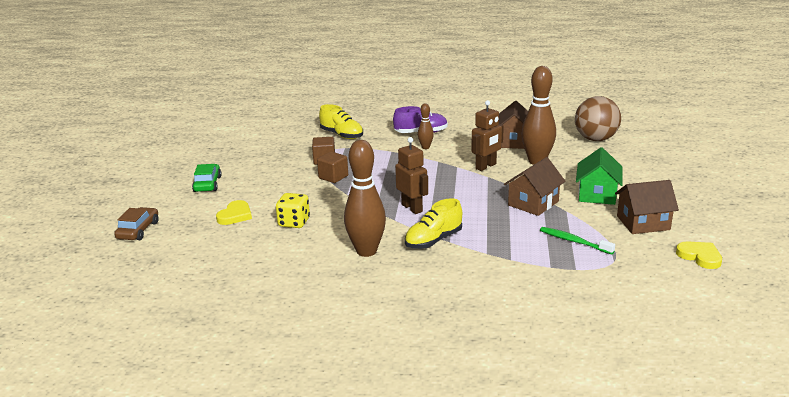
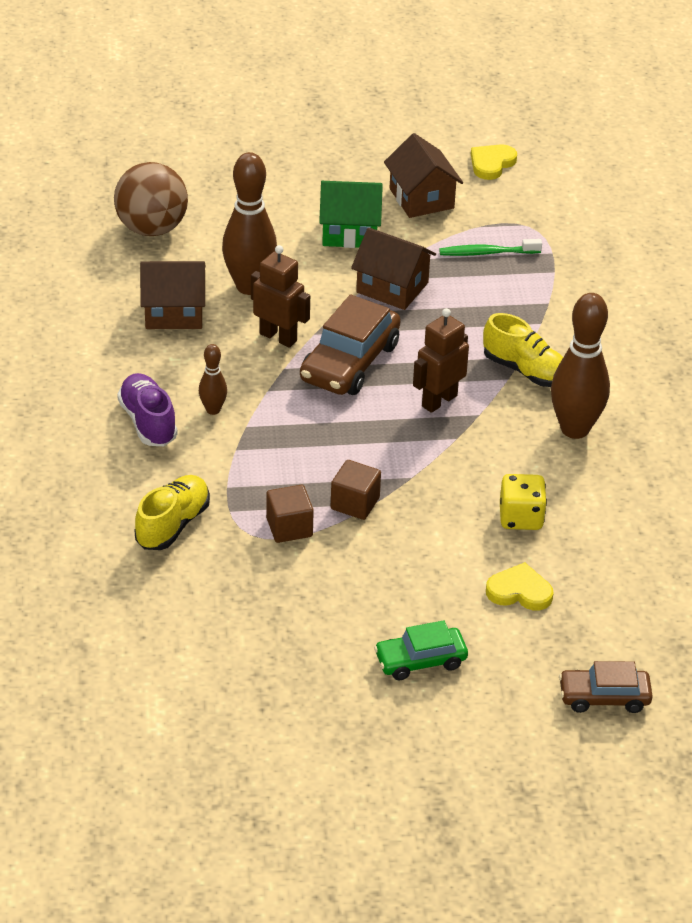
camera: 105 degrees left, 15 degrees up
green toothbrush [540,227,615,254] -> green toothbrush turned 60 degrees clockwise [439,239,542,256]
none -> brown car [300,295,400,395]

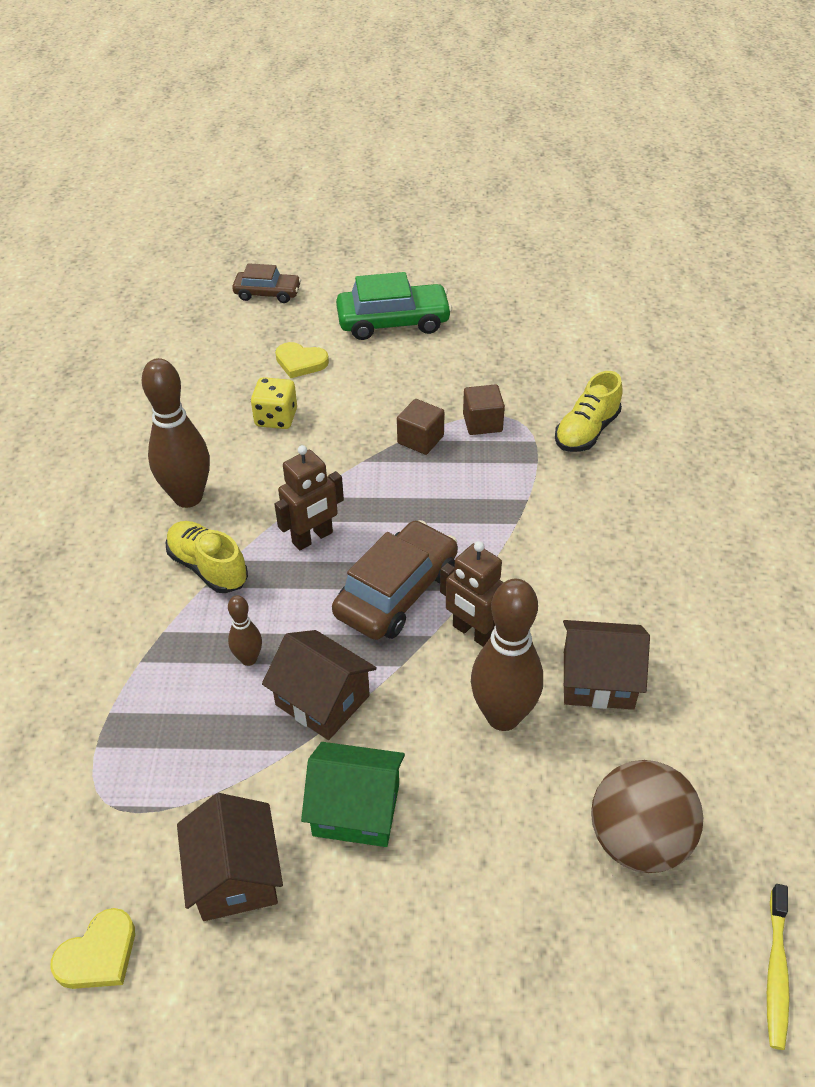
camera: 170 degrees left, 5 degrees up
purple shoe [117,373,178,446] -> none
brown bowling pin [199,344,227,415] -> brown bowling pin moved to [228,595,262,666]
green car [374,620,468,680] -> green car [336,272,452,340], size x1.64
green toothbrush [439,239,542,256] -> none
none -> yellow toothbrush [767,884,790,1050]

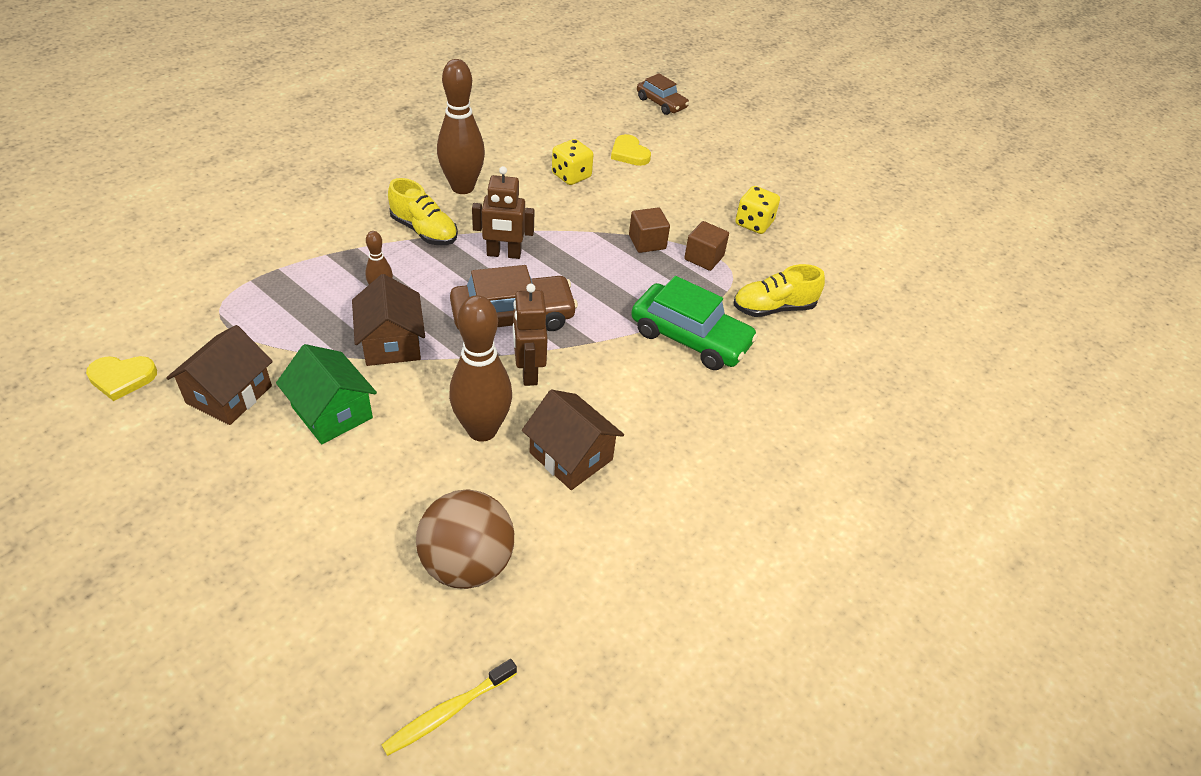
camera: 35 degrees right, 0 degrees up
yellow shoe [166,521,248,593] -> yellow shoe turned 135 degrees clockwise [388,178,458,245]
green car [336,272,452,340] -> green car moved to [631,276,758,370]
none -> yellow dice [735,186,780,234]

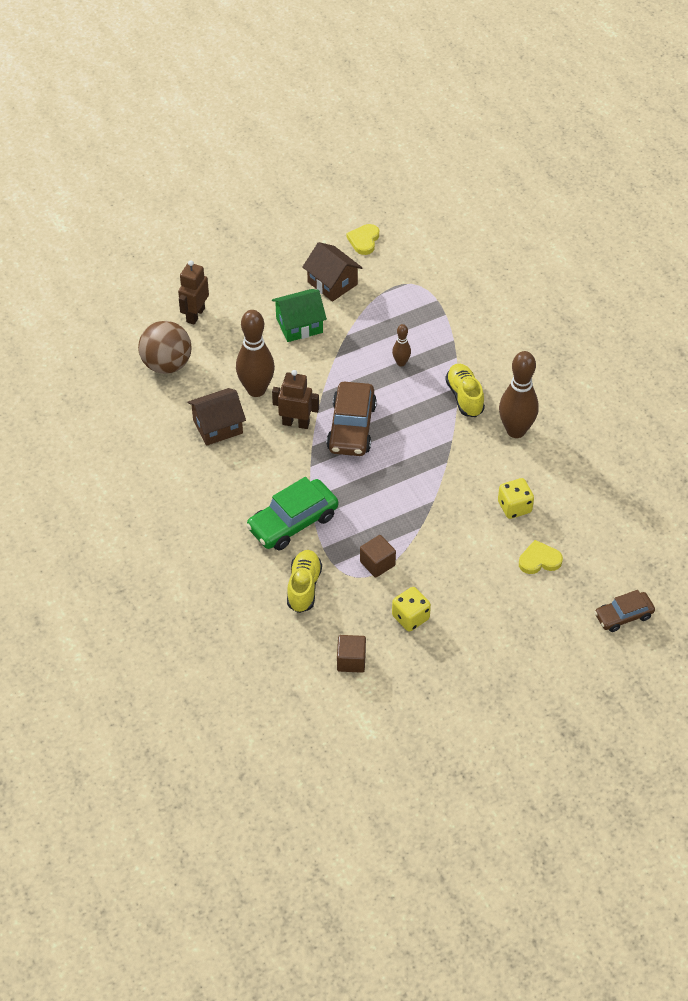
camera: 115 degrees right, 5 degrees up
brown house [352,274,425,366] -> none
yellow toothbrush [382,659,517,756] -> none
yellow shoe [388,178,458,245] -> yellow shoe turned 105 degrees clockwise [445,364,485,417]
brown robot [472,166,535,259] -> brown robot moved to [178,260,209,325]
brown cube [629,207,670,253] -> brown cube moved to [337,635,366,673]

